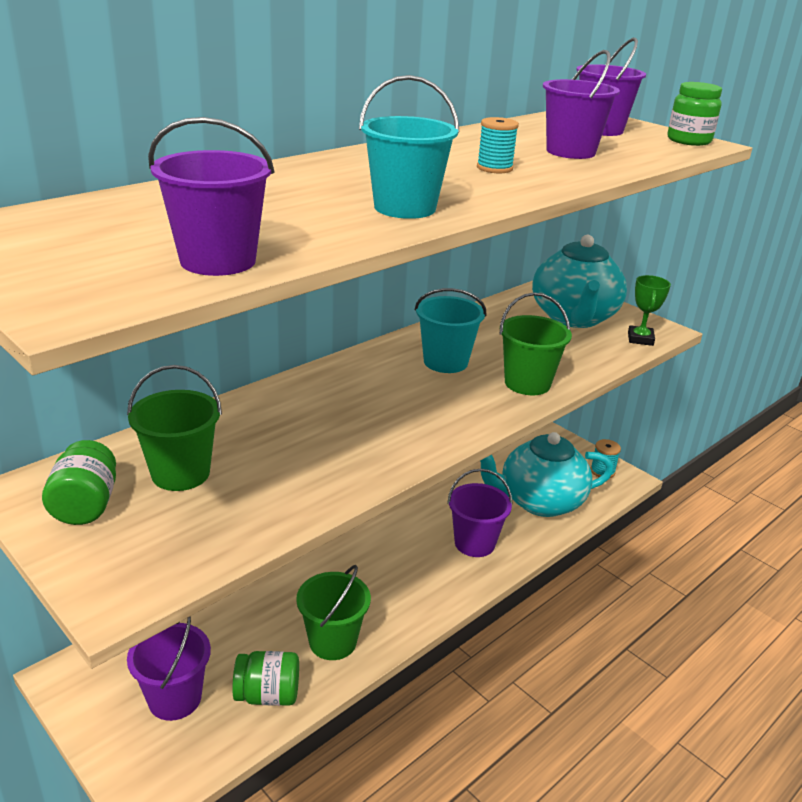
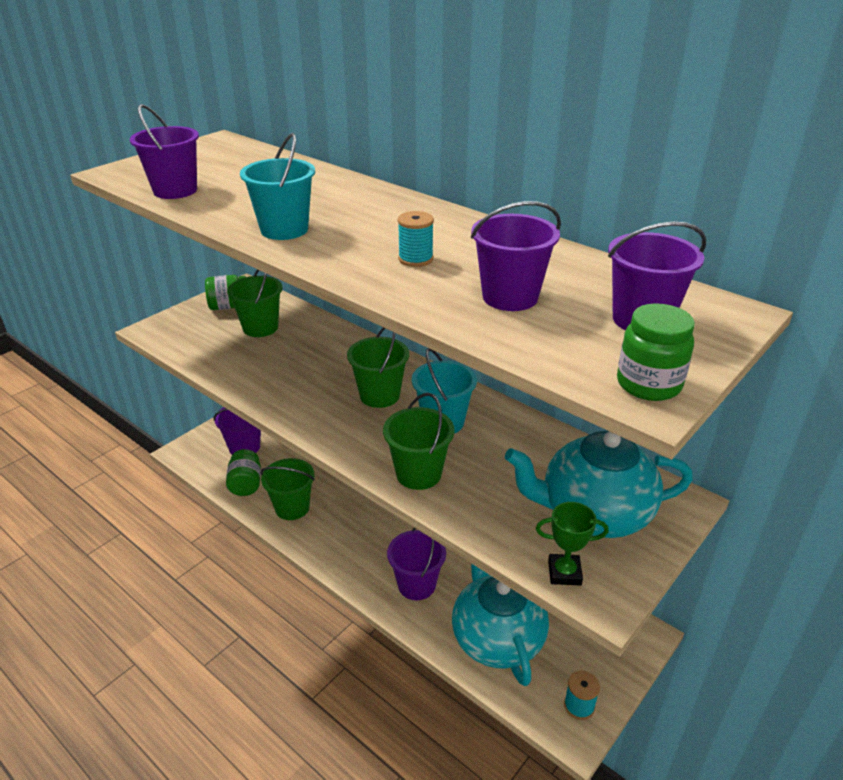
camera: 85 degrees right, 5 degrees up
none -> green bucket [347,327,409,408]

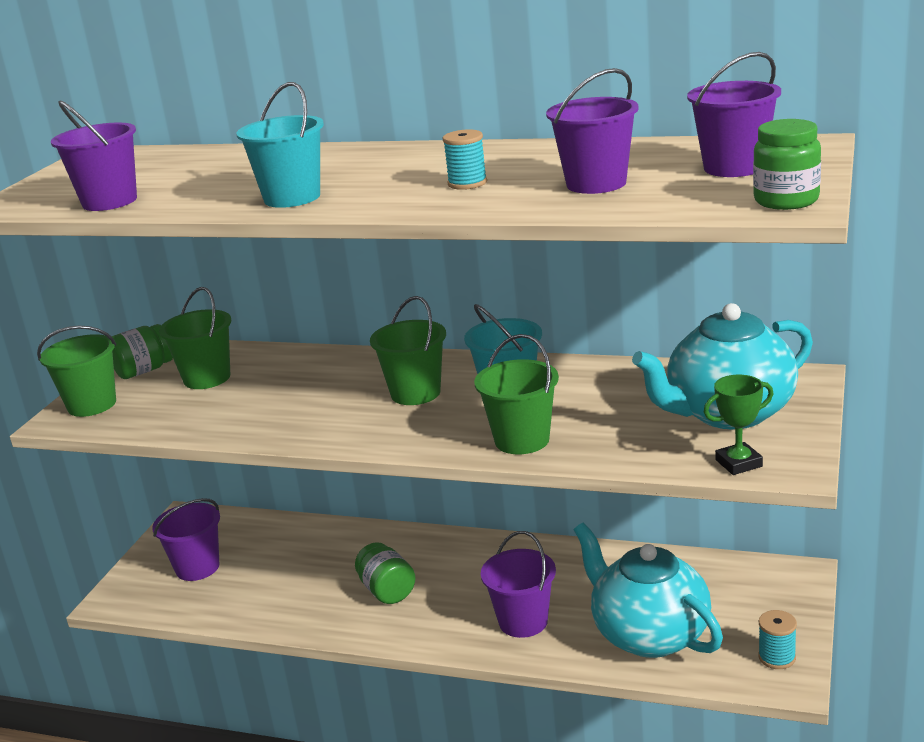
camera: 20 degrees left, 10 degrees down
green jar [226,449,261,496] -> green jar moved to [355,542,415,604]
green bucket [260,458,315,520] -> green bucket moved to [37,326,116,417]

